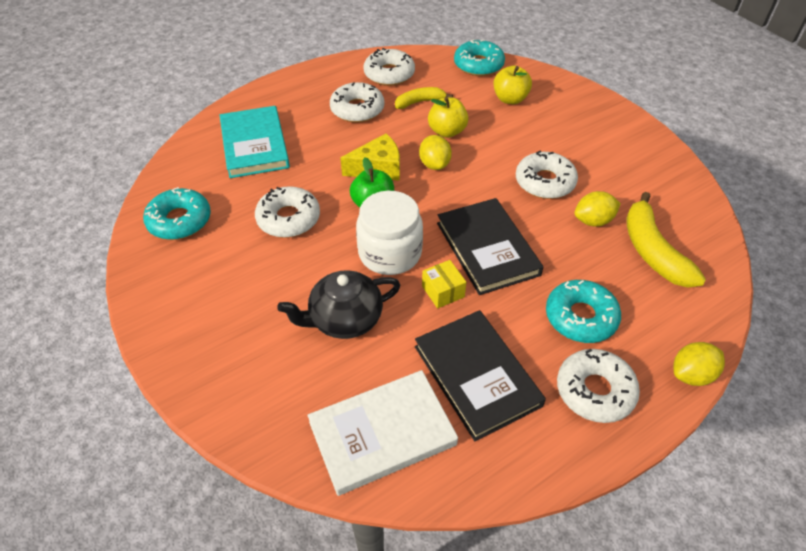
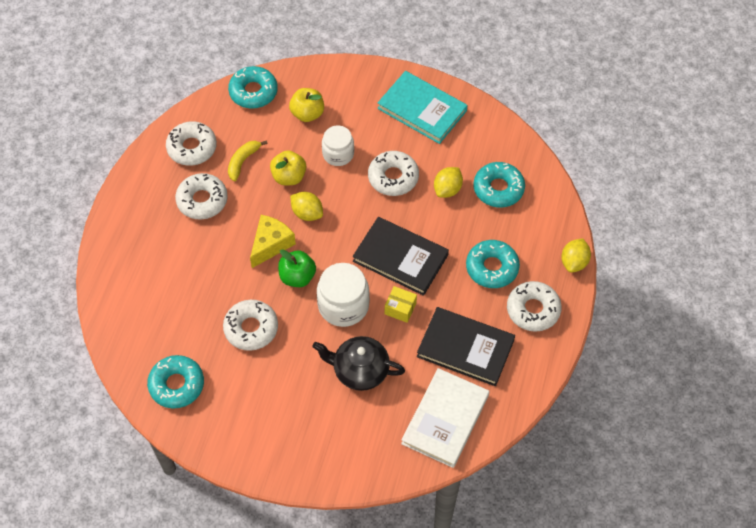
camera: 40 degrees left, 10 degrees up
turquoise book [220,106,290,178] -> turquoise book moved to [377,71,468,144]
black teapot [277,270,400,339] -> black teapot turned 75 degrees clockwise [313,336,405,391]
yellow banana [626,192,706,288] -> turquoise donut [474,162,525,208]
none -> white jar [322,125,354,166]

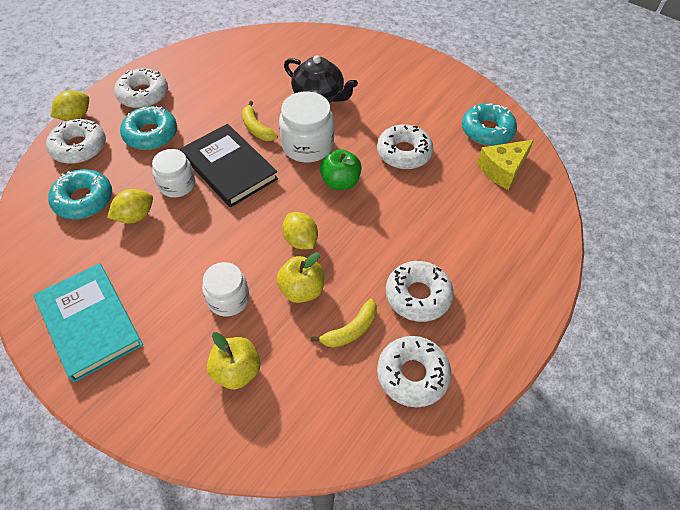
camera: 160 degrees left, 5 degrees down
turquoise donut [228,66,278,108] -> none
yellow cheese [250,215,296,268] -> yellow cheese moved to [477,140,534,190]
white donut [368,151,419,196] -> white donut moved to [46,119,106,164]
yellow box [385,286,417,323] -> yellow banana [242,101,278,141]
white book [401,368,489,468] -> none
black book [417,307,515,386] -> none
none -> white jar [152,149,195,198]

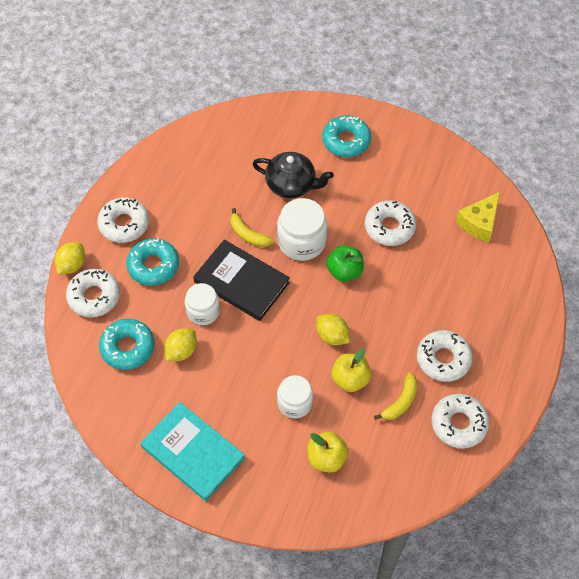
camera: 15 degrees left, 5 degrees up
turquoise donut [462,103,517,146] -> turquoise donut moved to [322,115,371,157]

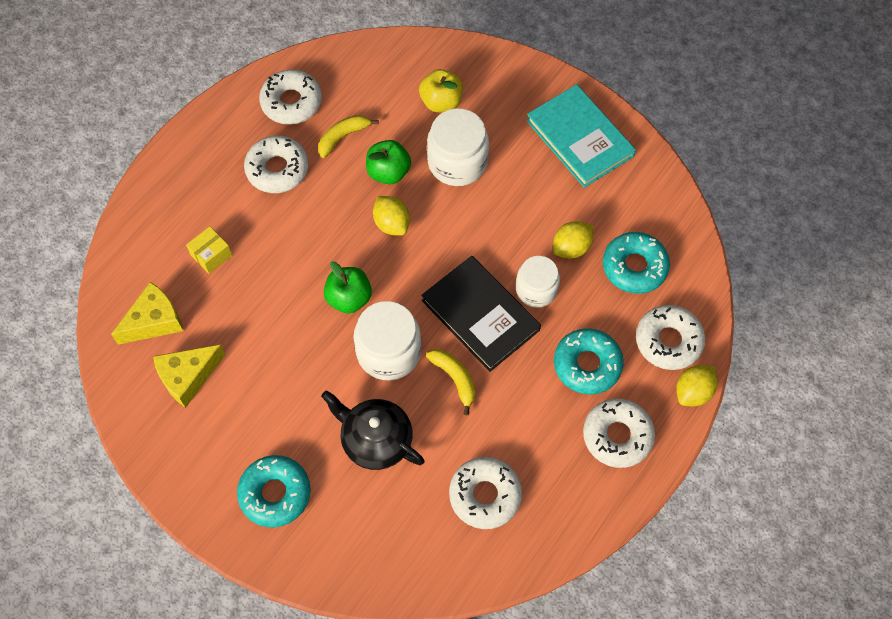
camera: 165 degrees left, 5 degrees up
white jar [277,375,313,418] -> white jar [427,108,489,186], size x1.51
yellow apple [331,349,371,392] -> green apple [366,140,411,184]
white donut [365,200,416,246] -> white donut moved to [449,457,522,529]
none -> yellow cheese [153,344,225,408]
none -> yellow box [186,226,232,274]

